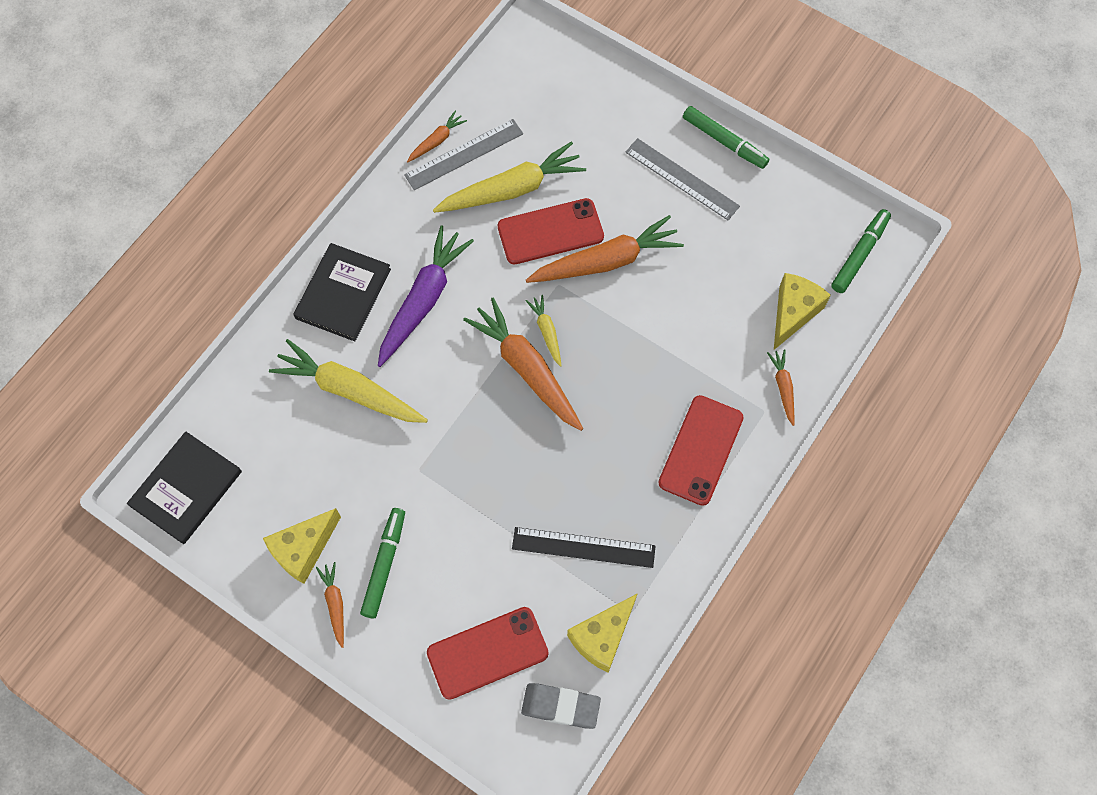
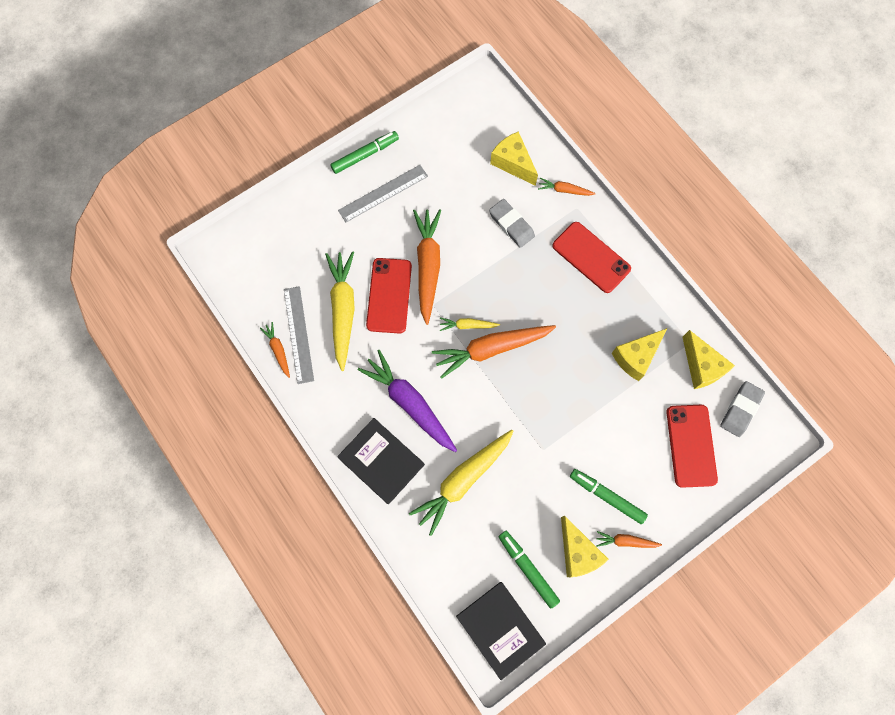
camera: 70 degrees left, 5 degrees up
black ruler [512,527,656,568] -> yellow cheese [612,328,668,381]
green marker [831,209,891,293] -> green marker moved to [498,531,560,609]
none -> grey eraser [489,199,535,248]

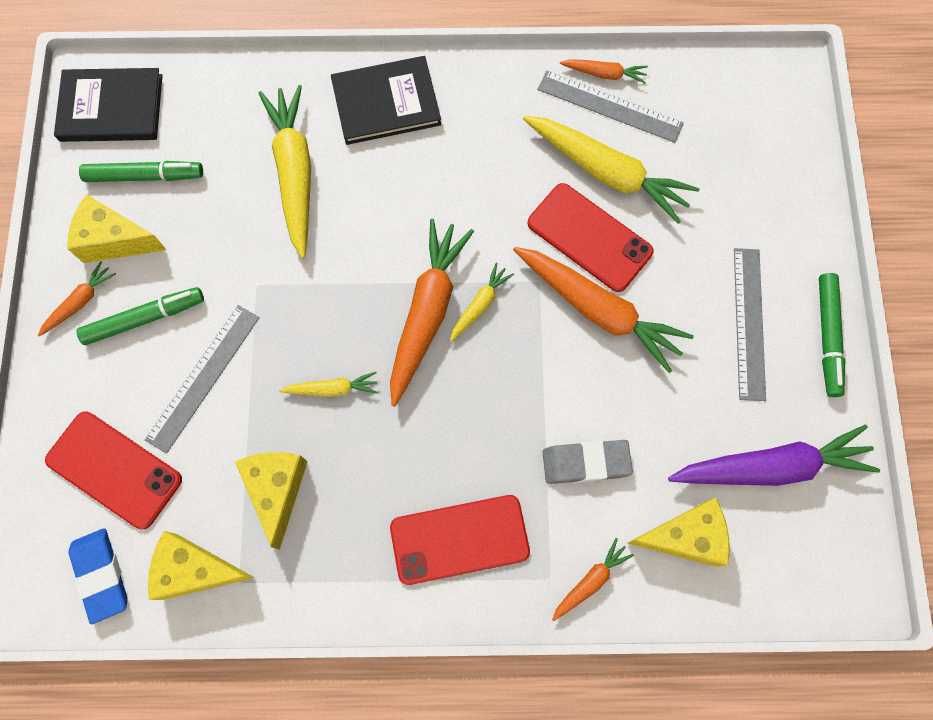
camera: 125 degrees right, 0 degrees up
purple carrot [358,350,457,452] -> purple carrot moved to [668,425,880,486]
grey eraser [720,381,765,437] -> blue eraser [69,528,128,624]
none -> grey ruler [145,305,260,454]
none -> yellow carrot [279,372,378,397]

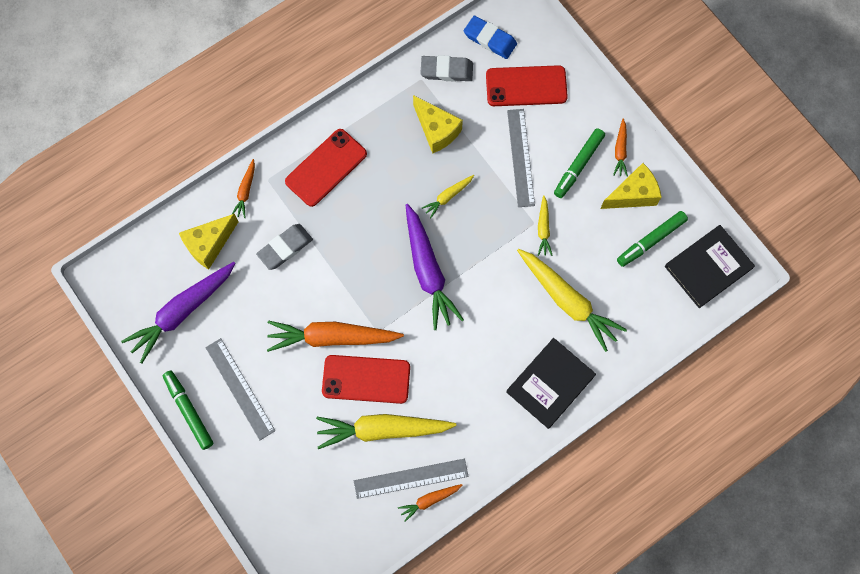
camera: 145 degrees right, 0 degrees up
yellow cheese [148,531,255,600] -> grey eraser [420,55,473,82]
orange carrot [390,219,474,407] -> purple carrot [406,204,464,330]
yellow carrot [450,263,514,342] -> yellow carrot moved to [538,195,553,256]

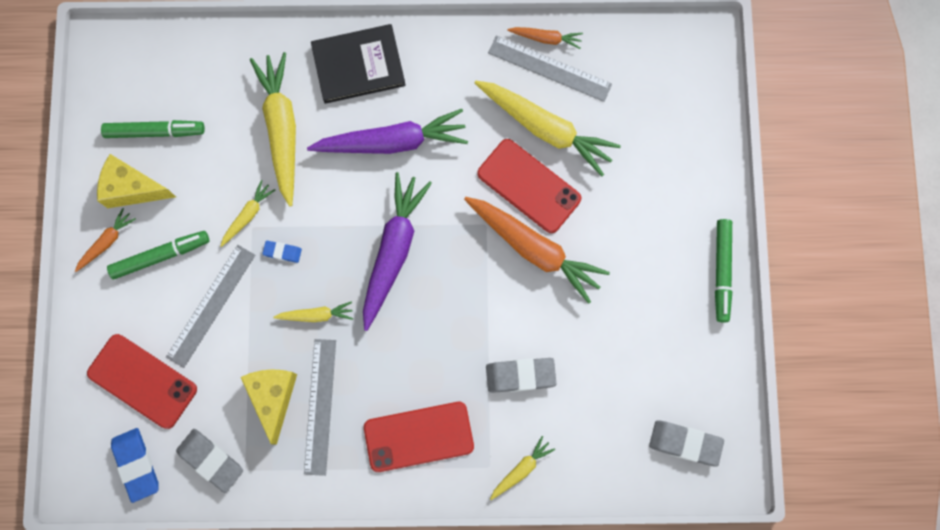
camera: 145 degrees left, 5 degrees up
purple carrot [121,262,236,363] -> purple carrot moved to [307,109,468,154]
yellow cheese [179,214,239,270] -> none
grey ruler [205,338,275,440] -> grey ruler moved to [304,339,336,476]
orange carrot [231,159,255,218] -> yellow carrot [490,436,555,500]
black book [665,225,755,308] -> none
none -> blue eraser [262,241,302,263]
none -> grey eraser [649,420,724,467]

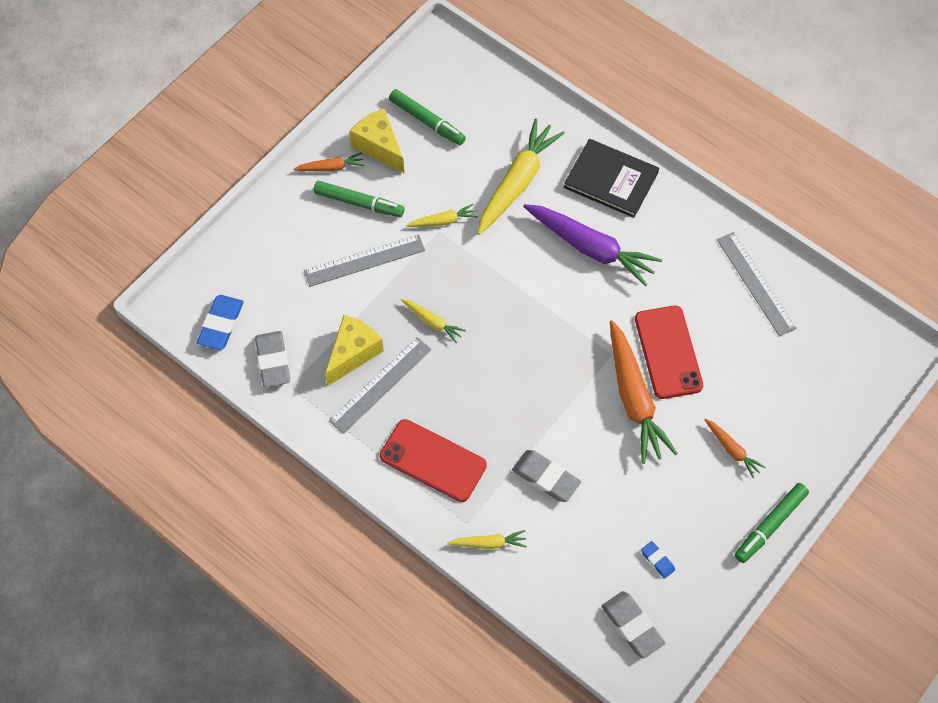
camera: 40 degrees right, 15 degrees down
red phone [87,334,197,429] -> none
blue eraser [262,241,302,263] -> blue eraser moved to [641,541,675,579]
purple carrot [363,172,432,331] -> none
yellow carrot [475,81,621,176] -> none
orange carrot [507,27,583,49] -> orange carrot moved to [704,419,766,478]

